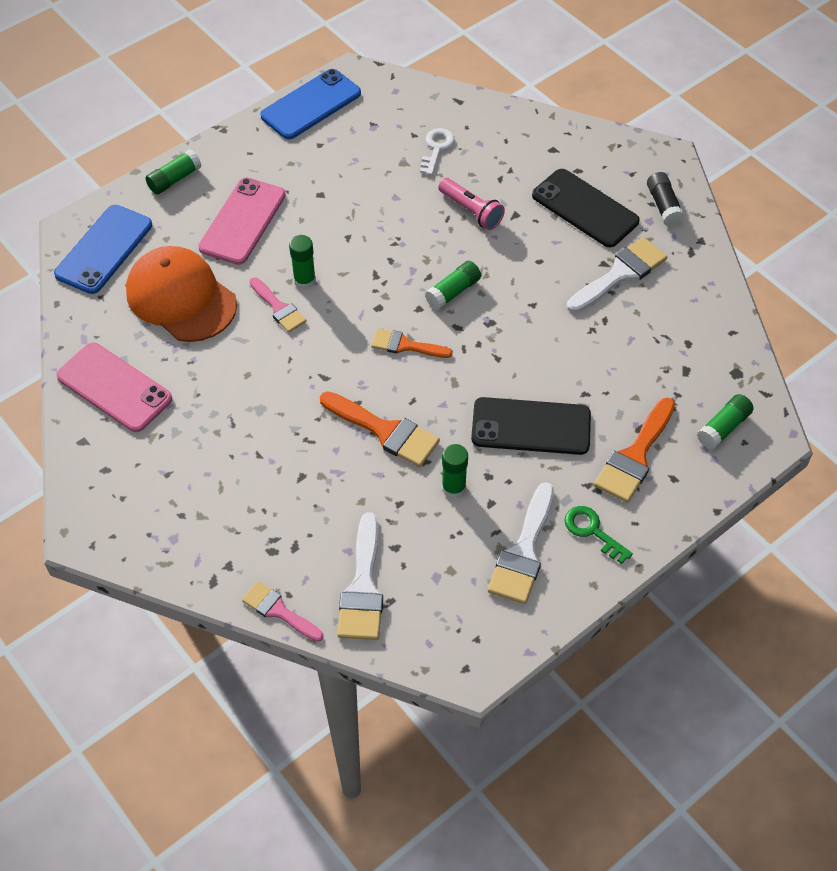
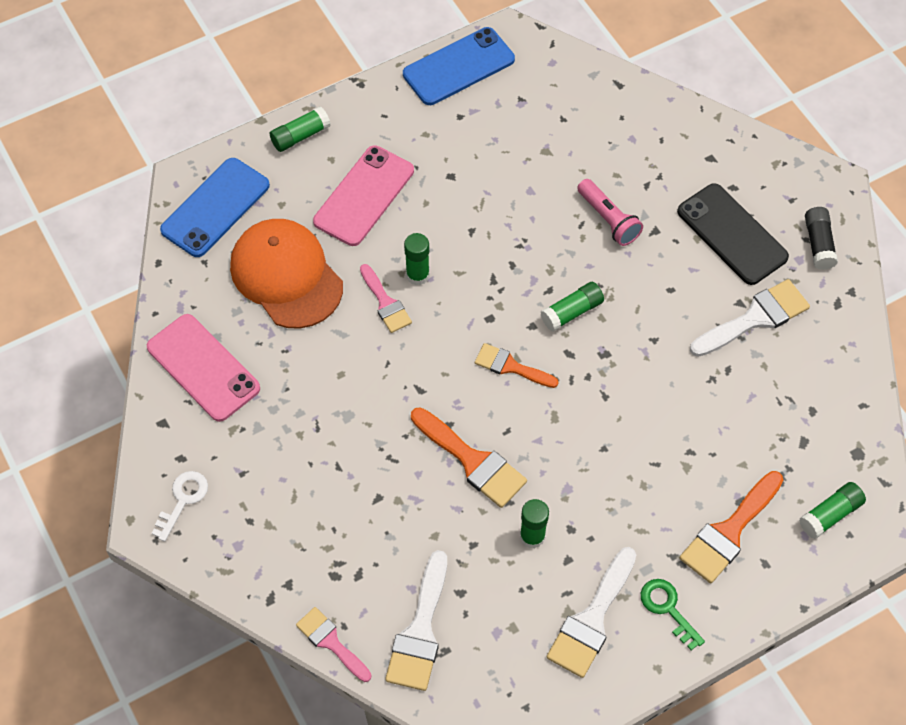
camera: 10 degrees right, 5 degrees up
white key [420,128,455,175] -> white key moved to [151,471,208,542]
black phone [471,397,591,455] -> none

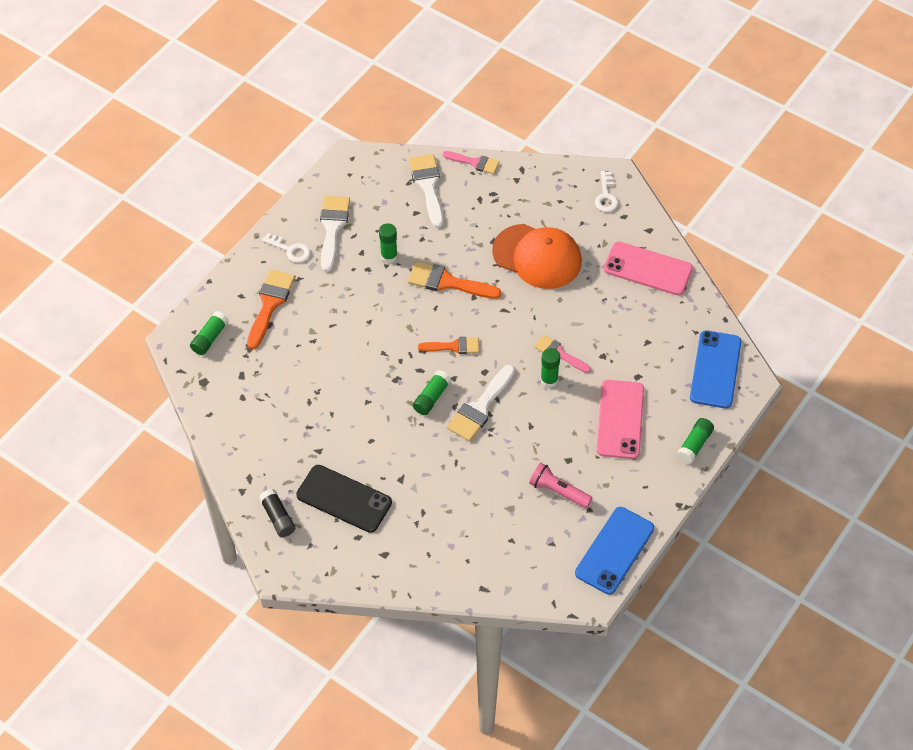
camera: 155 degrees right, 5 degrees down
orange cap [230,219,343,329] -> orange cap moved to [492,224,582,289]
pink flashlight [577,179,643,246] -> pink flashlight moved to [529,463,592,508]
green key [641,579,705,650] -> white key [262,233,311,263]
white brush [690,279,810,357] -> white brush moved to [447,365,515,441]

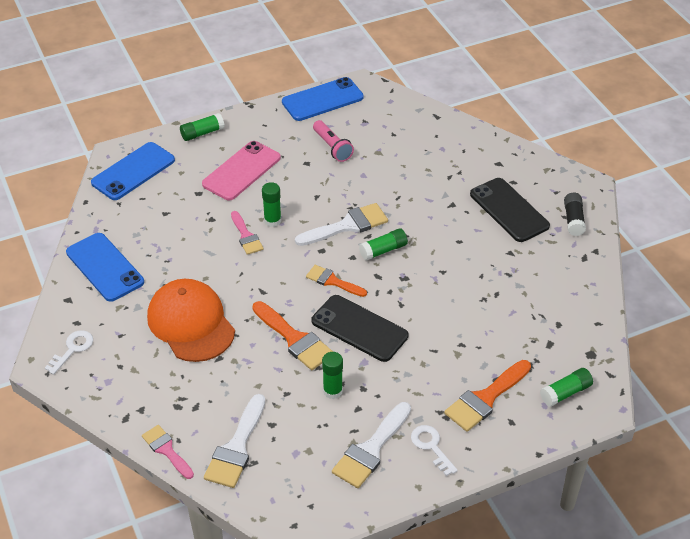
camera: 150 degrees left, 10 degrees down
pink phone [604,242,693,295] -> blue phone [66,233,144,302]
none -> black phone [312,295,408,362]

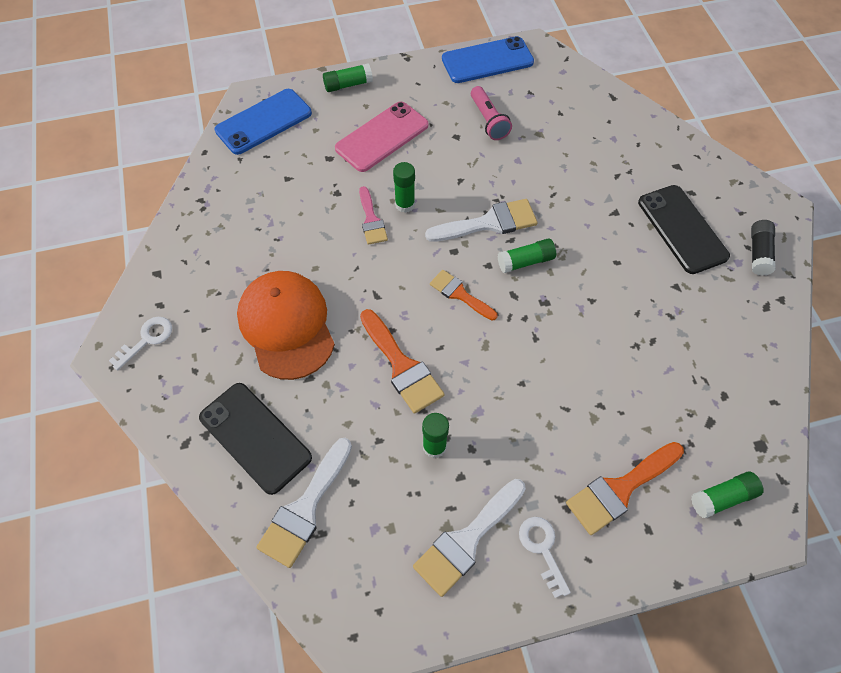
camera: 10 degrees right, 15 degrees up
blue phone [66,233,144,302] -> none
pink brush [142,425,194,479] -> none
black phone [312,295,408,362] -> black phone moved to [199,383,312,495]

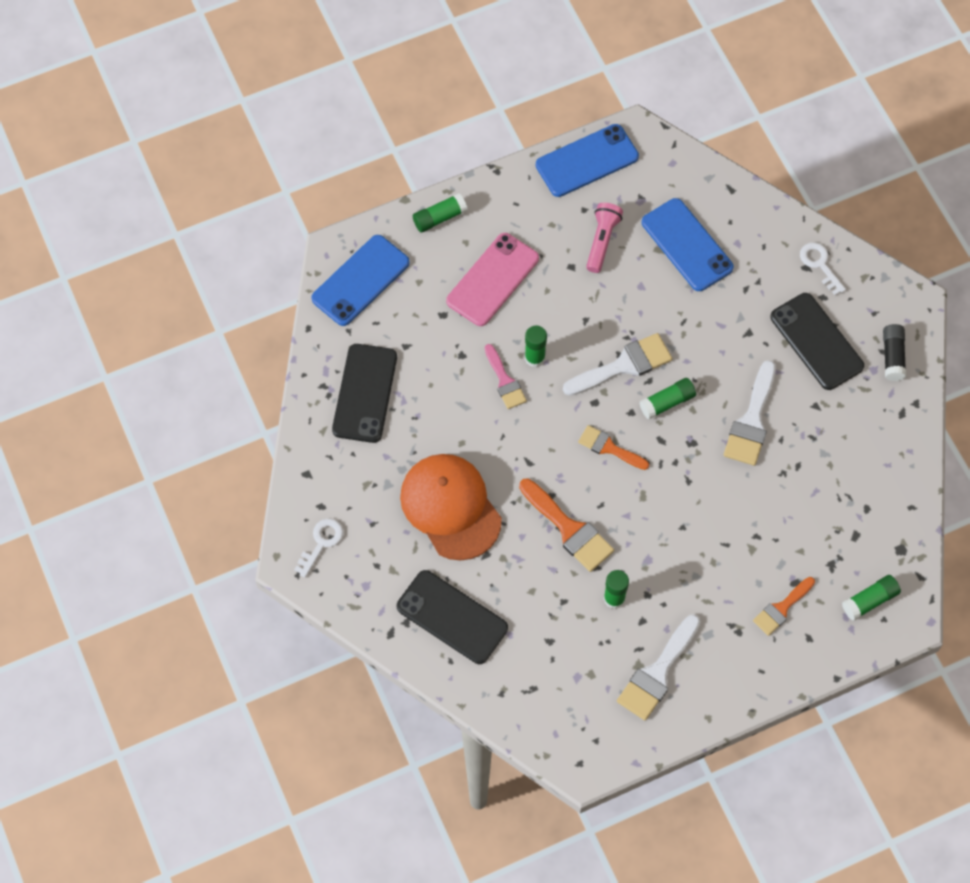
camera: 10 degrees left, 5 degrees up
white brush [256,438,352,568] -> white brush moved to [724,360,776,466]
pink flashlight [471,86,512,140] -> pink flashlight turned 135 degrees counterclockwise [586,203,623,273]
white key [519,517,571,598] -> white key moved to [800,242,846,295]
orange brush [566,442,684,535] -> orange brush [753,577,815,636], size x0.64
none -> black phone [332,344,397,443]
none -> blue phone [642,198,734,291]

